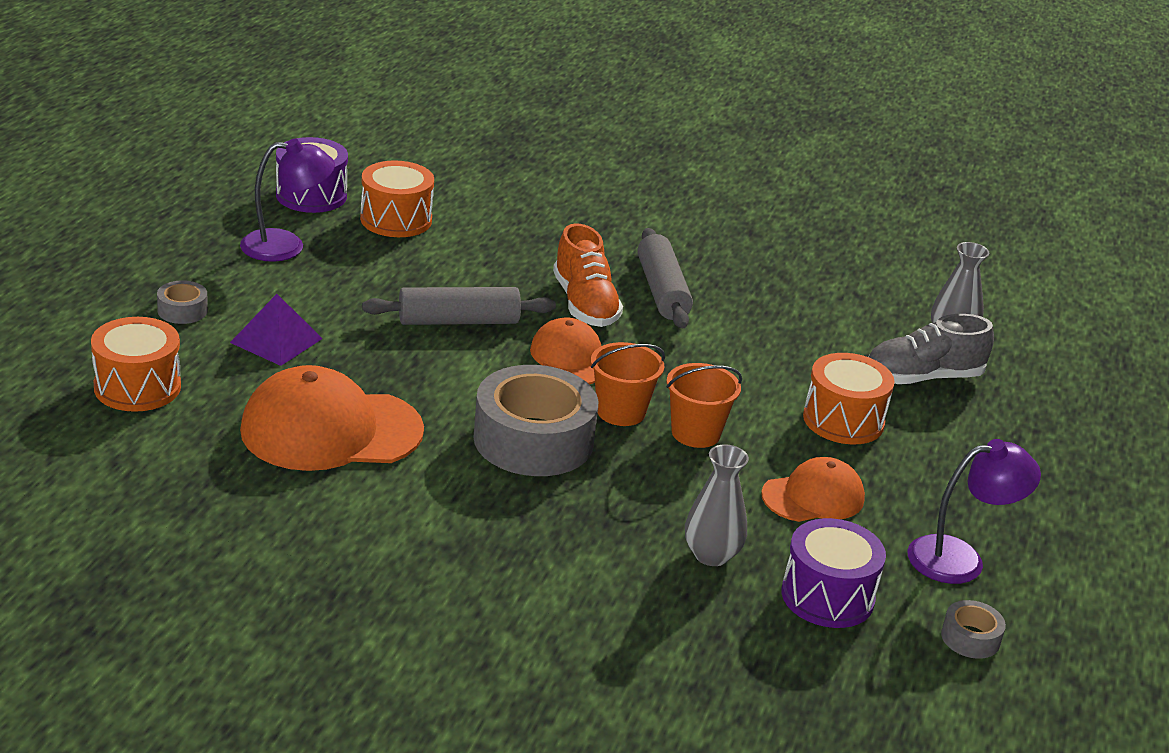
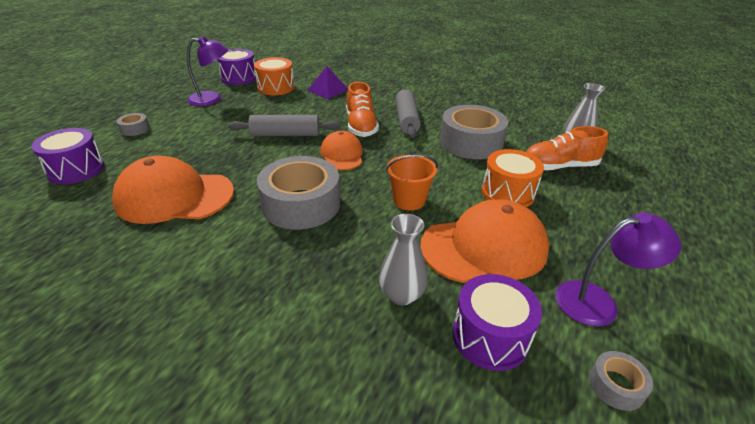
camera: 10 degrees right, 5 degrees up
orange drum [91,317,181,412] -> purple drum [31,128,105,184]
purple pyramid [230,294,323,366] -> purple pyramid moved to [307,66,348,99]
orange bucket [591,342,665,426] -> none
orange cap [761,457,865,522] -> orange cap [420,199,549,283], size x1.71
grey shoe [868,314,994,384] -> orange shoe [526,126,608,170]
none -> grey tape [440,105,508,159]

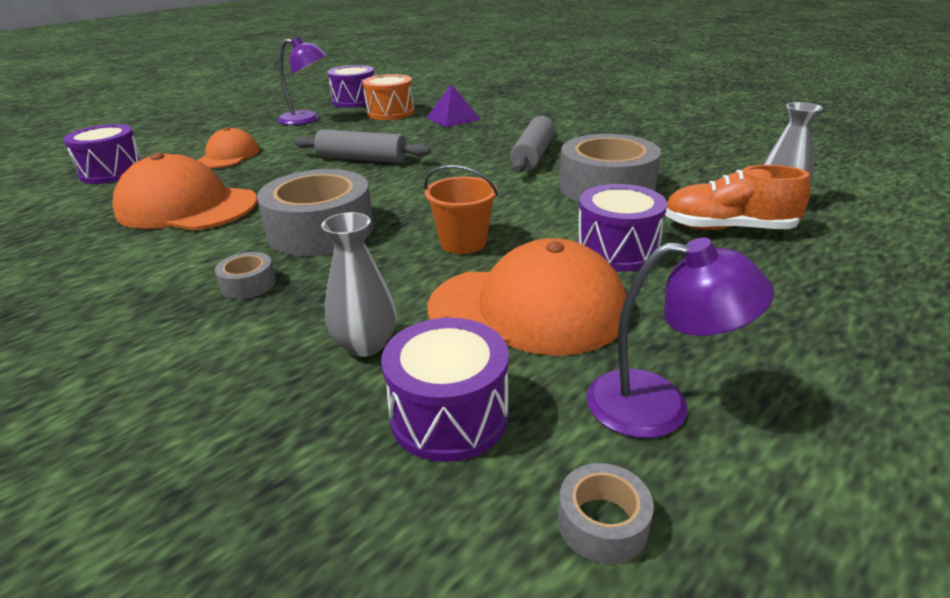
camera: 20 degrees right, 5 degrees down
grey tape [116,113,150,136] -> grey tape moved to [215,252,276,299]
orange cap [320,131,363,170] -> orange cap moved to [198,127,260,168]
orange shoe [346,82,379,137] -> none
orange drum [482,149,544,207] -> purple drum [577,184,667,272]

